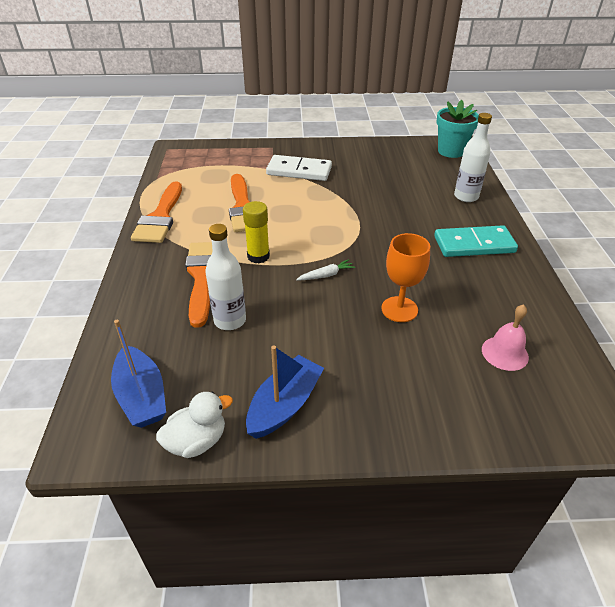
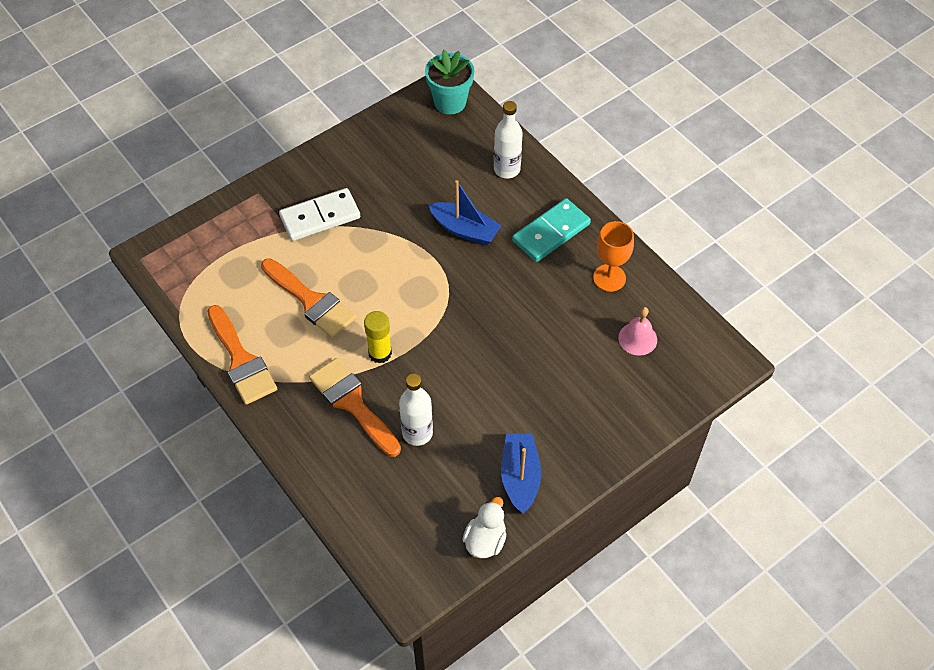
camera: 35 degrees left, 15 degrees up
blue boat [111,320,166,428] -> blue boat moved to [428,180,502,245]
white carrot [296,259,355,280] -> none
orange goblet [381,233,430,322] -> orange goblet moved to [593,221,634,292]

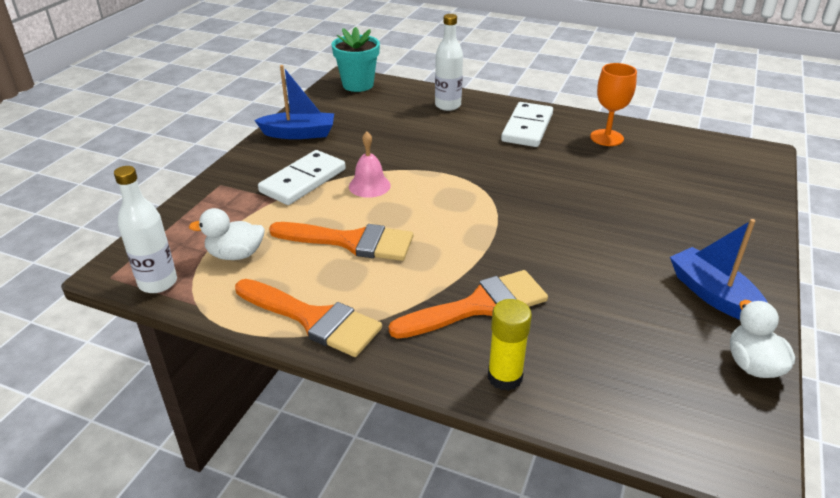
camera: 30 degrees left, 20 degrees down
orange brush [309,358,401,457] -> orange brush turned 135 degrees clockwise [389,270,548,339]
yellow glue stick [364,311,392,364] -> yellow glue stick moved to [488,299,532,391]
white bottle [399,373,433,446] -> white bottle moved to [114,166,177,293]
blue boat [428,180,502,245] -> blue boat moved to [255,65,334,139]
turquoise domino [512,198,591,262] -> white domino [501,102,553,147]
pink bell [618,307,657,356] -> pink bell moved to [349,132,391,198]
none -> white duck [189,208,265,260]

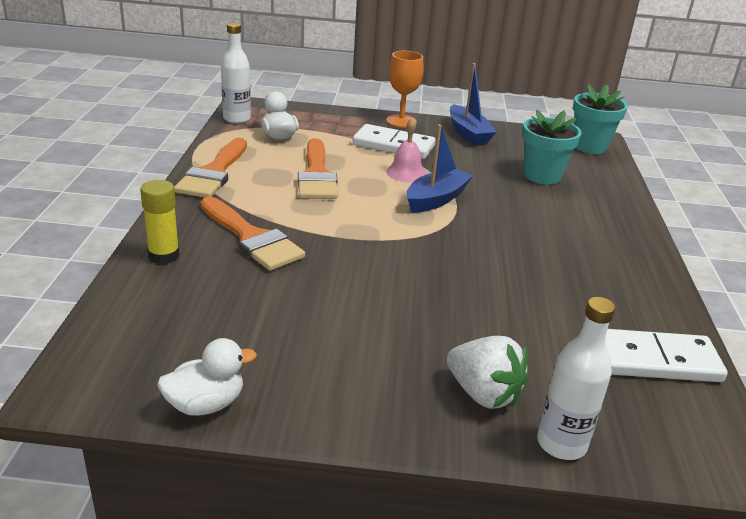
camera: 70 degrees right, 5 degrees down
white bottle [435,14,463,111] -> white bottle moved to [537,297,615,460]
white domino [501,102,553,147] -> white domino moved to [605,329,728,382]
orange goblet [590,63,637,146] -> orange goblet moved to [386,51,423,128]
blue boat [670,219,768,320] -> blue boat moved to [406,124,473,213]
none -> white strawberry [447,336,529,409]
none -> turquoise flower pot [522,110,582,185]

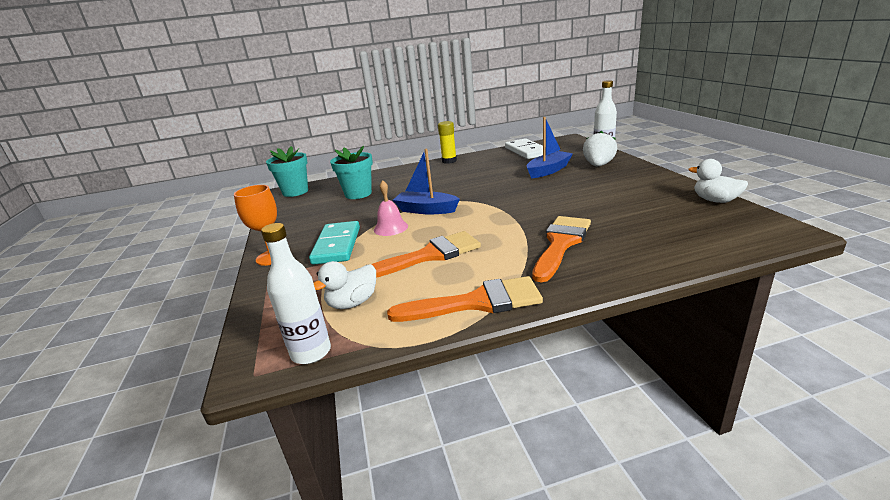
camera: 105 degrees left, 5 degrees down
yellow glue stick [140,180,180,264] -> yellow glue stick moved to [438,121,457,164]
white domino [353,124,436,159] -> turquoise domino [309,221,360,265]
blue boat [450,63,496,145] -> blue boat moved to [527,117,573,178]

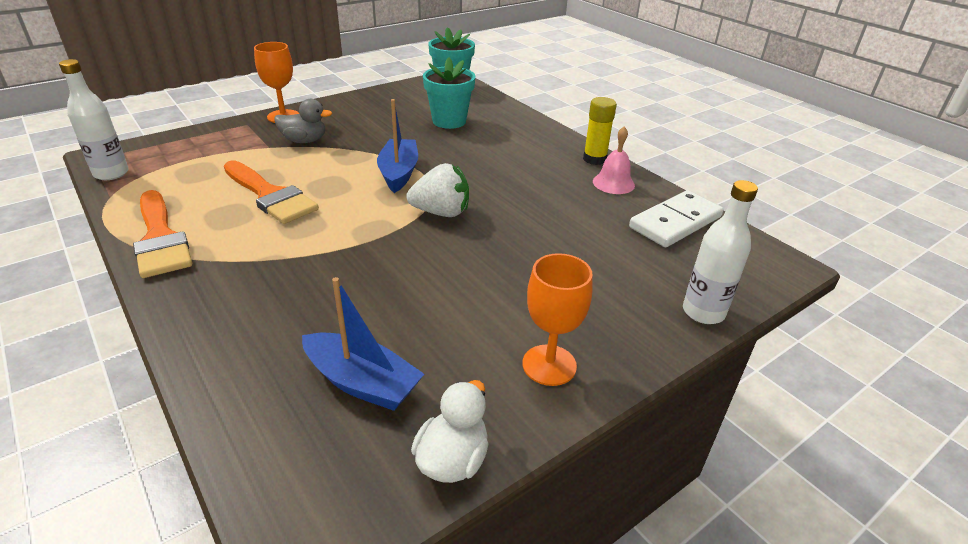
camera: 65 degrees right, 10 degrees up
turquoise domino [309,221,360,265] -> grey duck [274,99,332,143]
white duck [314,261,376,309] -> none
pink bell [374,180,408,236] -> pink bell moved to [593,126,635,194]
blue boat [527,117,573,178] -> blue boat moved to [302,277,424,411]
orange brush [532,216,591,282] -> none
white strawberry [583,131,617,166] -> white strawberry moved to [406,163,469,217]
none -> orange goblet [523,253,593,386]

